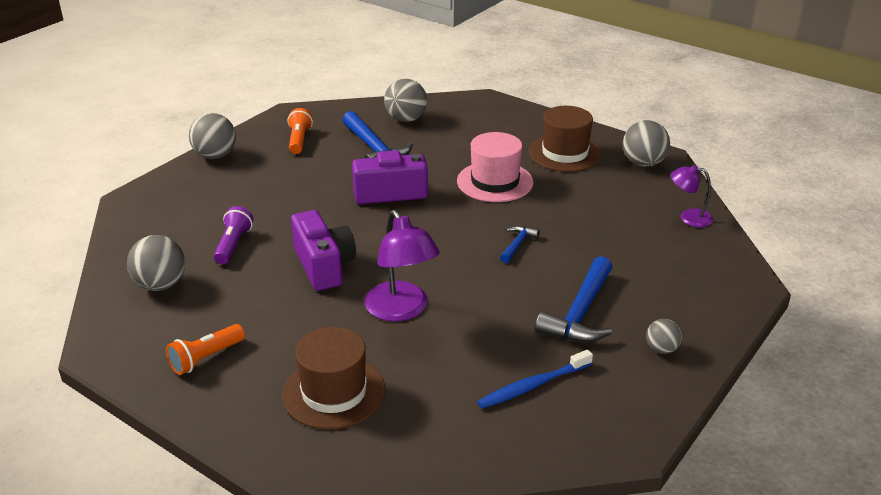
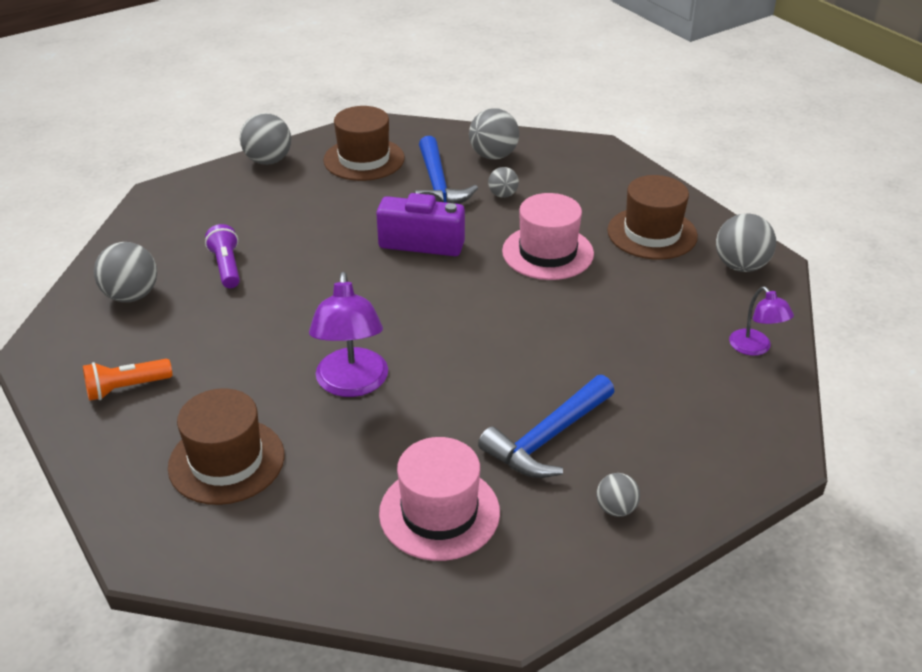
camera: 20 degrees right, 5 degrees up
purple flashlight [214,206,253,264] -> purple flashlight turned 45 degrees counterclockwise [205,224,240,288]
orange flashlight [287,108,313,154] -> brown hat [323,106,405,181]
purple camera [291,210,356,291] -> none
blue toothbrush [477,350,593,409] -> pink hat [379,437,500,561]
blue hammer [500,226,540,263] -> none
purple lamp [671,165,713,227] -> purple lamp turned 150 degrees counterclockwise [729,286,794,356]
none -> grey ball [488,167,519,198]

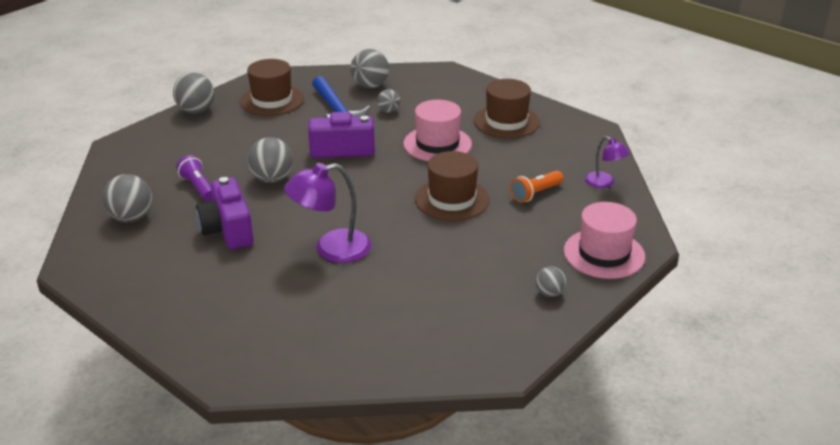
camera: 15 degrees left, 5 degrees down
orange flashlight [83,359,172,401] -> orange flashlight moved to [510,171,563,203]
brown hat [168,388,284,505] -> brown hat moved to [415,151,490,221]
purple lamp [309,272,388,397] -> purple lamp turned 90 degrees clockwise [284,163,371,263]
pink hat [379,437,500,561] -> pink hat moved to [564,202,645,279]
blue hammer [478,375,615,478] -> none
grey ball [716,213,776,272] -> grey ball moved to [248,137,293,183]
none -> purple camera [196,177,253,249]

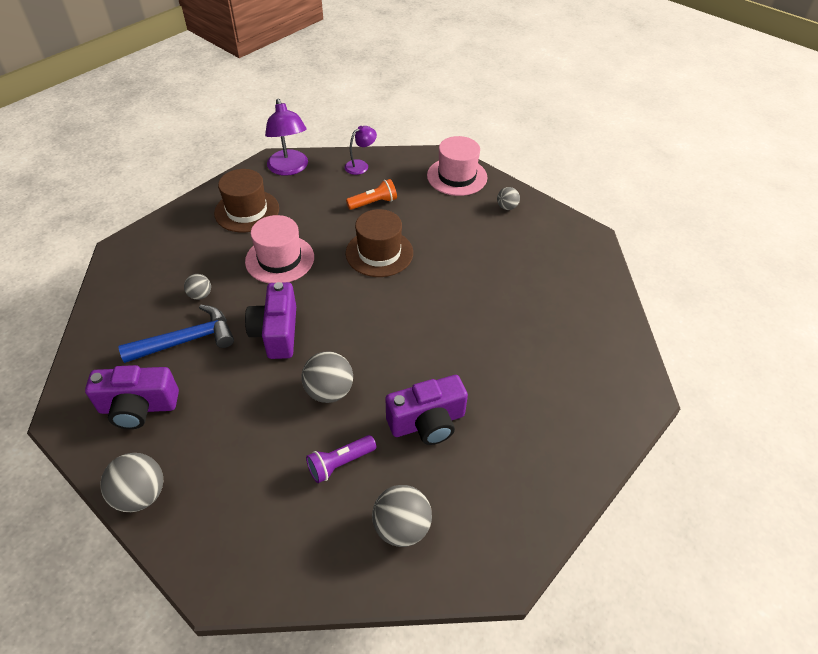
camera: 90 degrees left, 15 degrees up
brown hat [240,59,304,116] -> purple camera [85,365,179,429]
purple lamp [284,163,371,263] -> purple lamp moved to [265,99,308,176]
grey ball [350,49,389,88] -> none
orange flashlight [510,171,563,203] -> orange flashlight turned 75 degrees counterclockwise [346,179,397,210]

